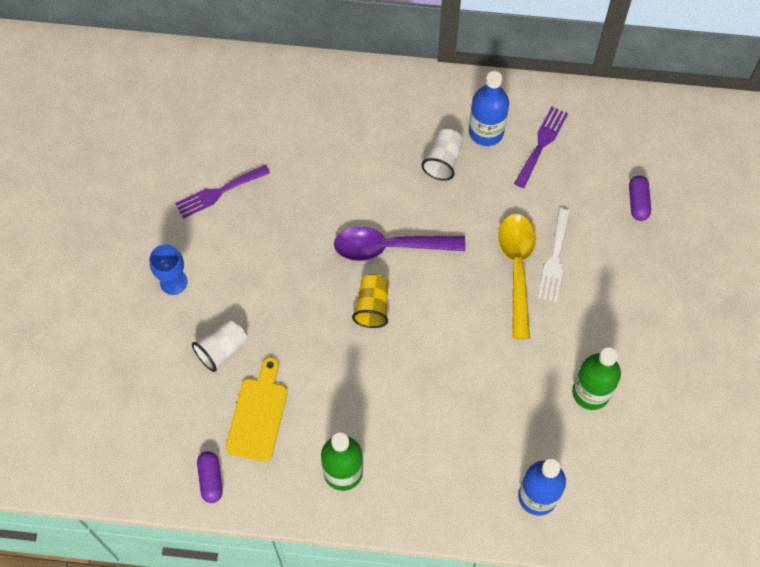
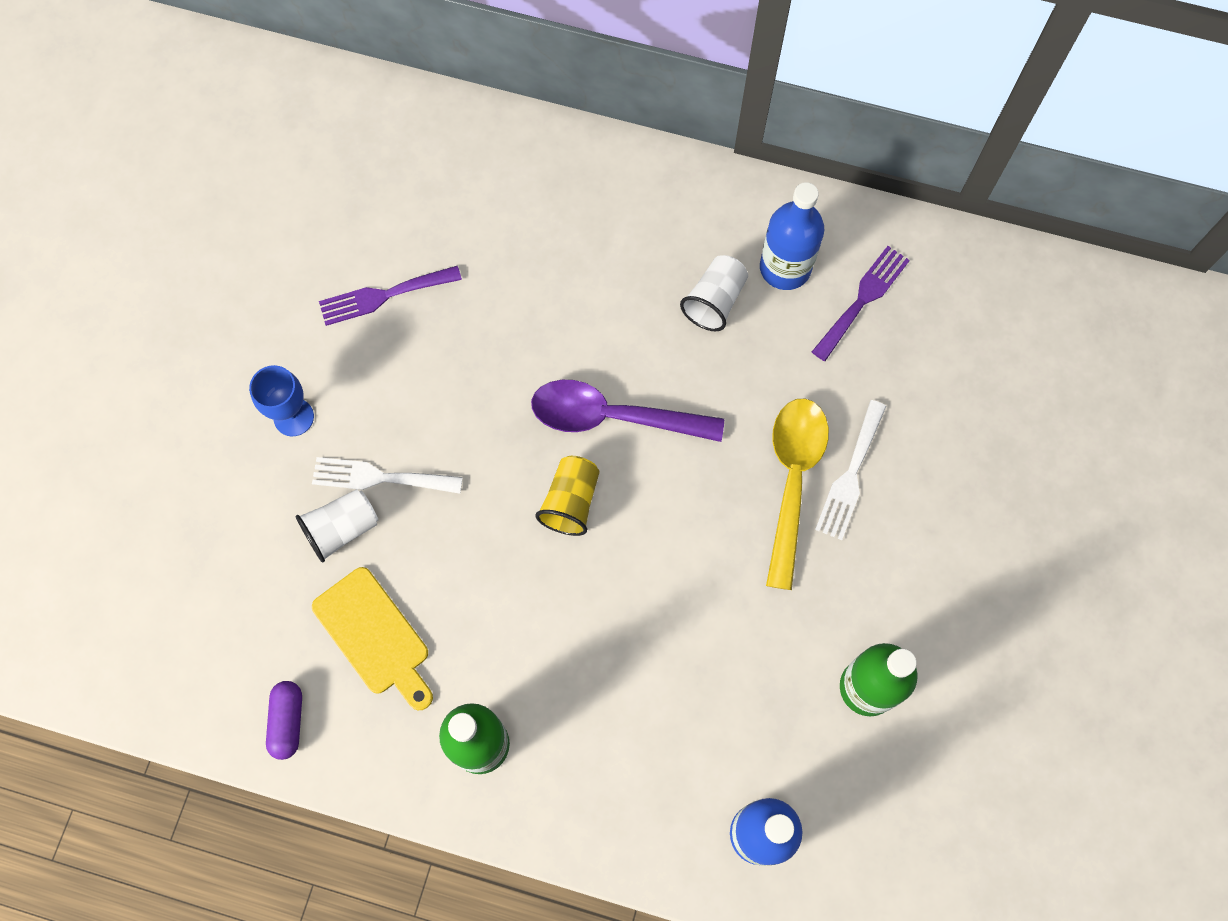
camera: 10 degrees right, 5 degrees up
yellow cutting board [226,357,288,462] -> yellow cutting board turned 120 degrees clockwise [312,567,433,710]
purple capsule [629,176,651,221] -> none
none -> white fork [312,457,463,494]

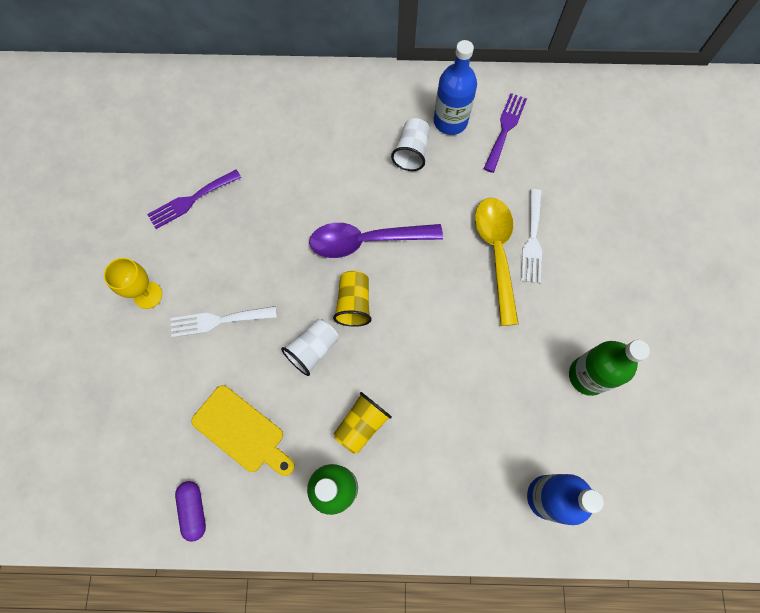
camera: 15 degrees left, 0 degrees up
blue goblet [249,365,314,436] -> yellow goblet [104,258,162,309]
white cup [296,489,378,563] -> white cup moved to [281,319,339,376]
none -> yellow cup [334,392,392,454]

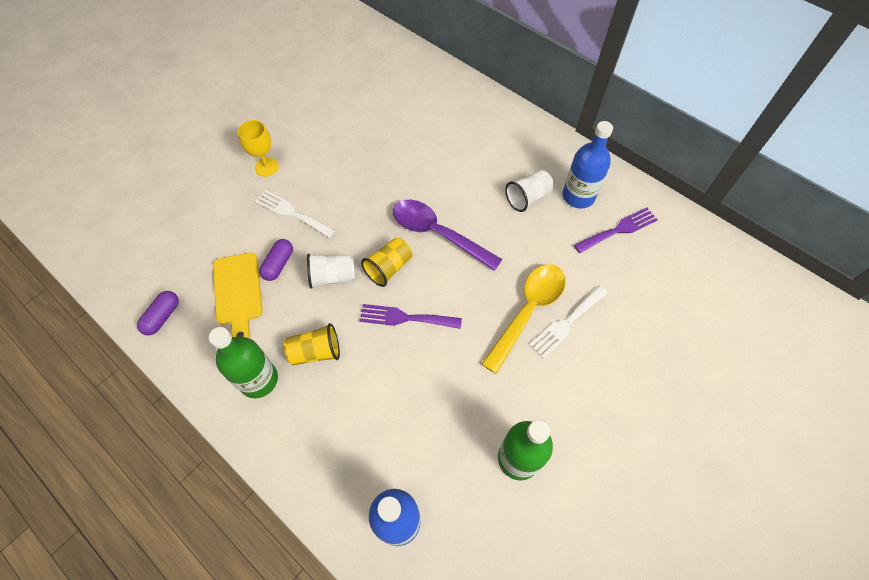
camera: 40 degrees right, 10 degrees down
purple fork [147,169,242,229] -> purple fork moved to [360,304,462,329]
none -> purple capsule [259,239,293,281]

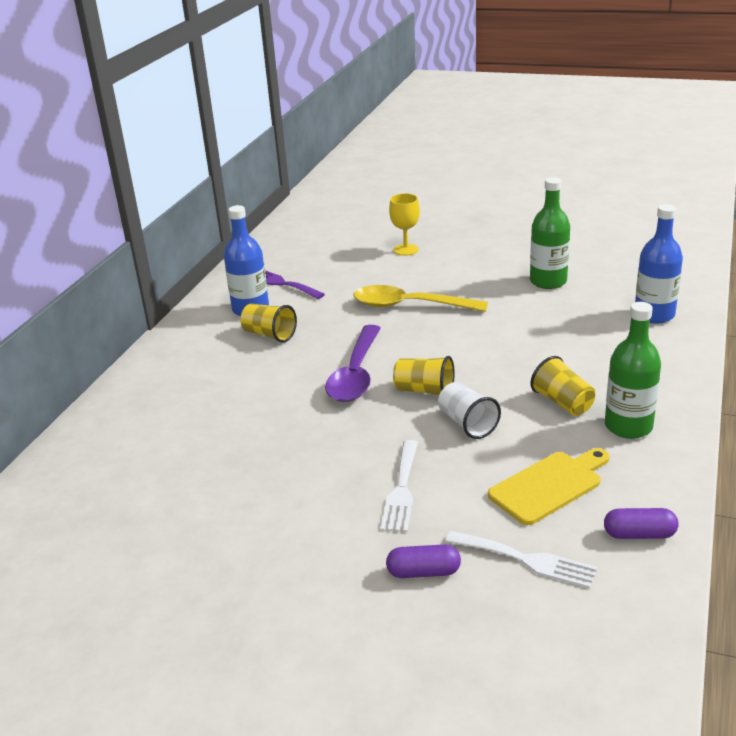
camera: 110 degrees left, 30 degrees down
yellow goblet [238,120,279,177] -> yellow goblet moved to [389,193,420,256]
purple capsule [259,239,293,281] -> purple capsule moved to [386,544,461,578]
purple fork [360,304,462,329] -> none
white cup [505,170,554,212] -> yellow cup [240,304,297,343]
white fork [529,285,608,359] -> white fork moved to [445,531,597,588]

